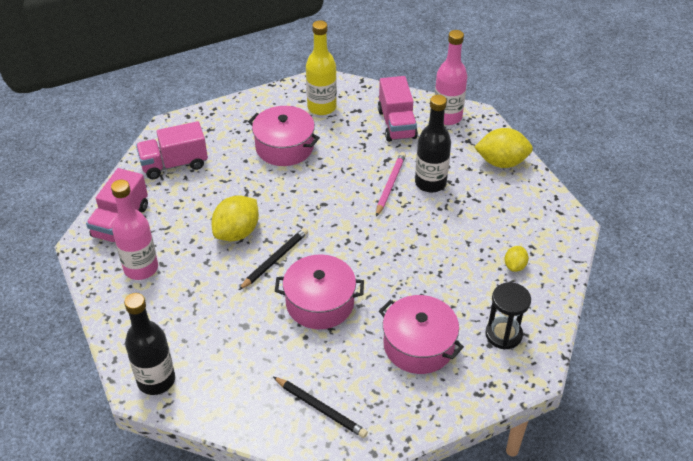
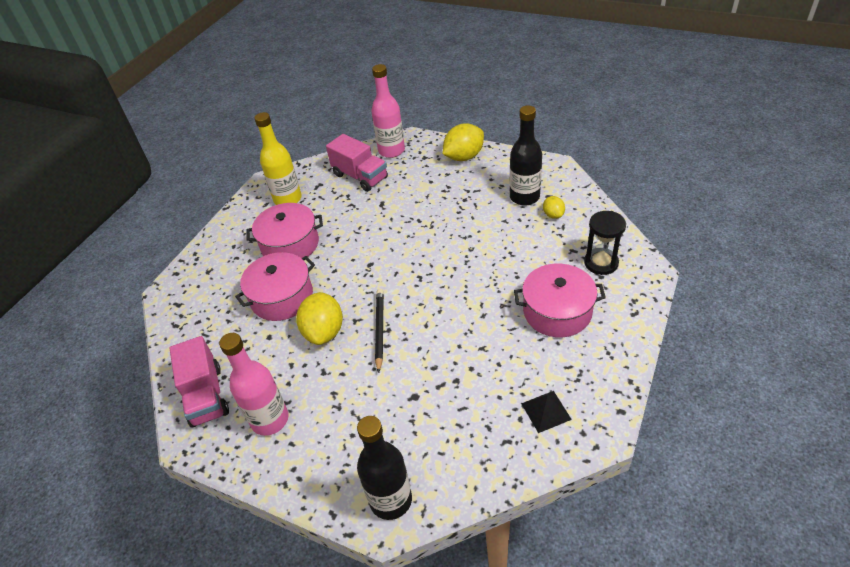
camera: 35 degrees left, 0 degrees up
pink truck [136,121,208,179] -> none
black pencil [273,377,368,438] -> black pyramid [521,391,572,433]
pink pot [275,254,364,329] -> pink pot moved to [235,252,315,321]
pink pencil [376,152,406,217] -> none
black bottle [415,95,451,192] -> black bottle moved to [510,105,542,206]

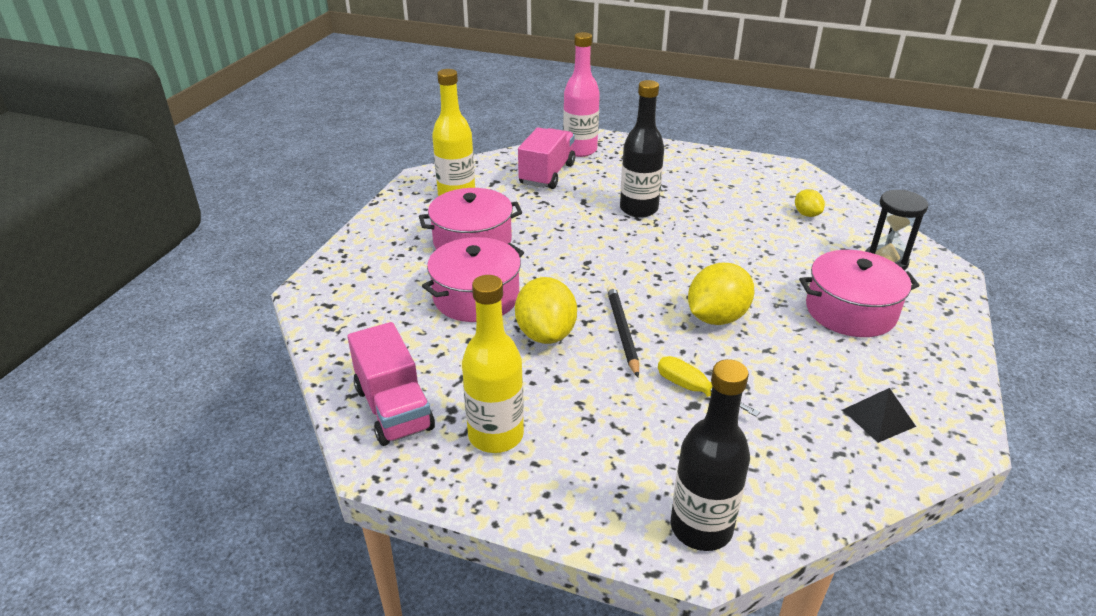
camera: 10 degrees left, 10 degrees down
pink bottle [219,333,289,436] -> yellow bottle [462,275,524,453]
pink truck [326,134,388,192] -> pink truck turned 105 degrees counterclockwise [518,128,575,189]
yellow lemon [443,124,484,161] -> yellow lemon moved to [688,263,755,325]
black bottle [510,105,542,206] -> black bottle moved to [620,80,664,218]
none -> yellow screwdriver [658,356,760,417]

